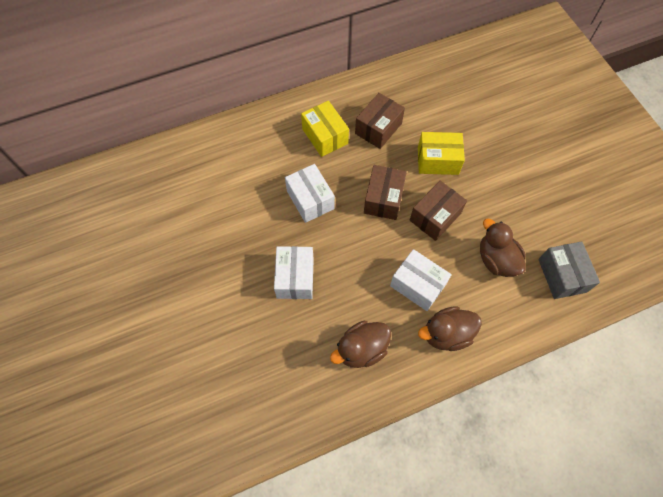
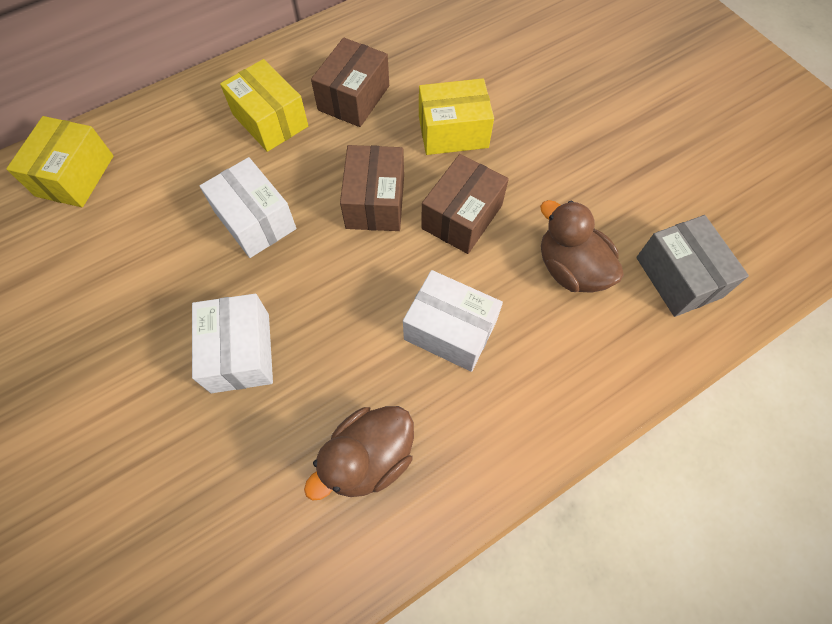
camera: 10 degrees left, 0 degrees up
brown duck [418,306,482,351] -> none
none -> yellow box [6,116,114,207]

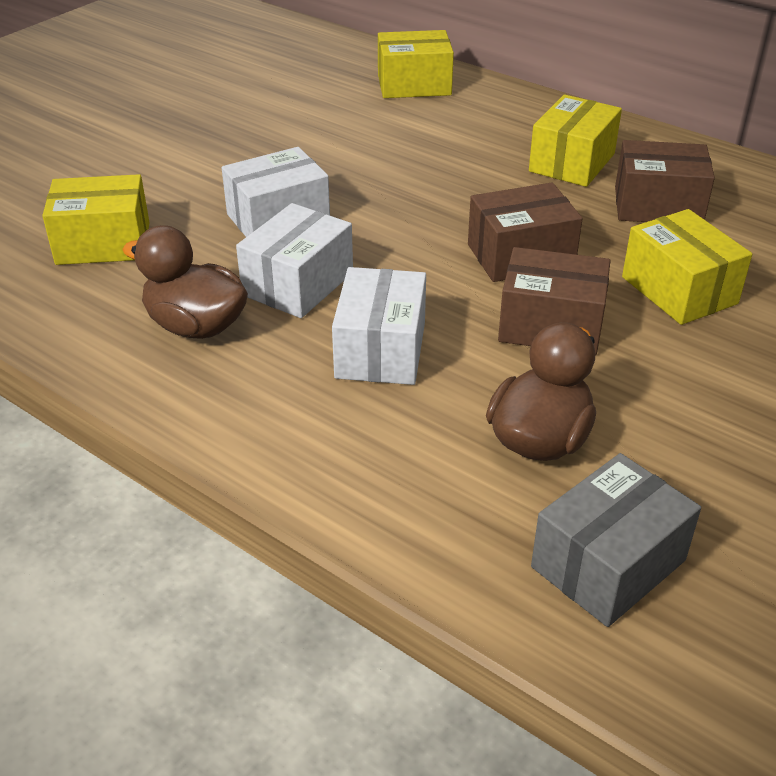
camera: 70 degrees right, 25 degrees down
white box [200,157,296,258] -> white box moved to [236,203,353,318]
none -> yellow box [42,174,149,265]

